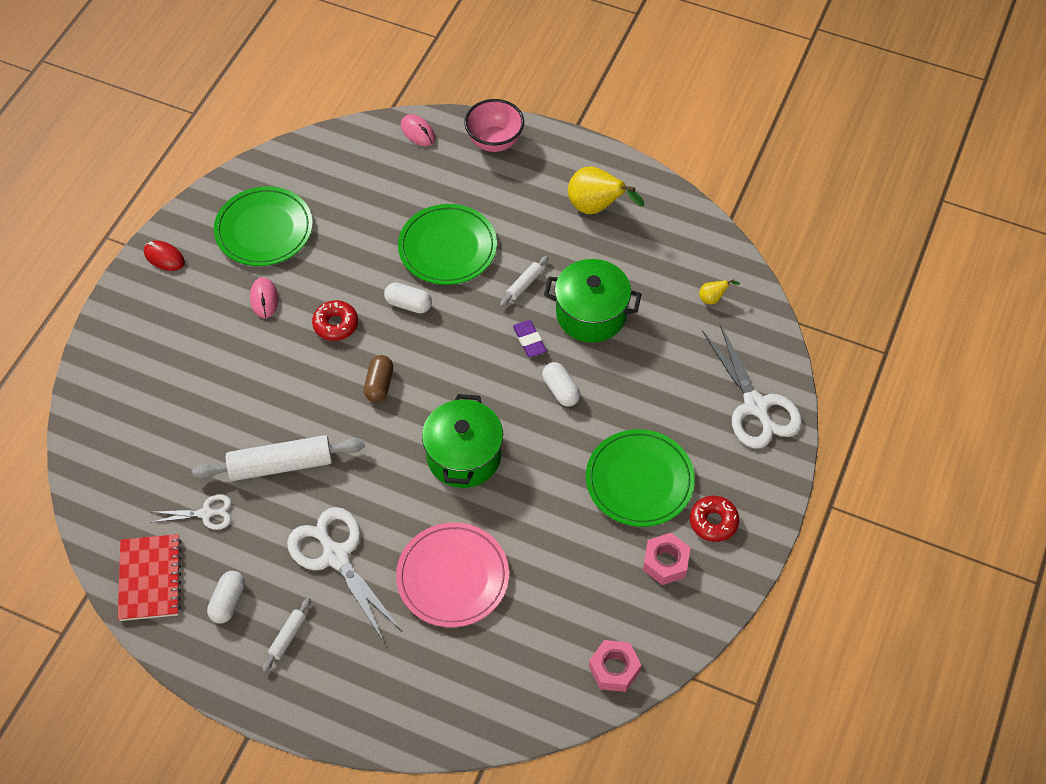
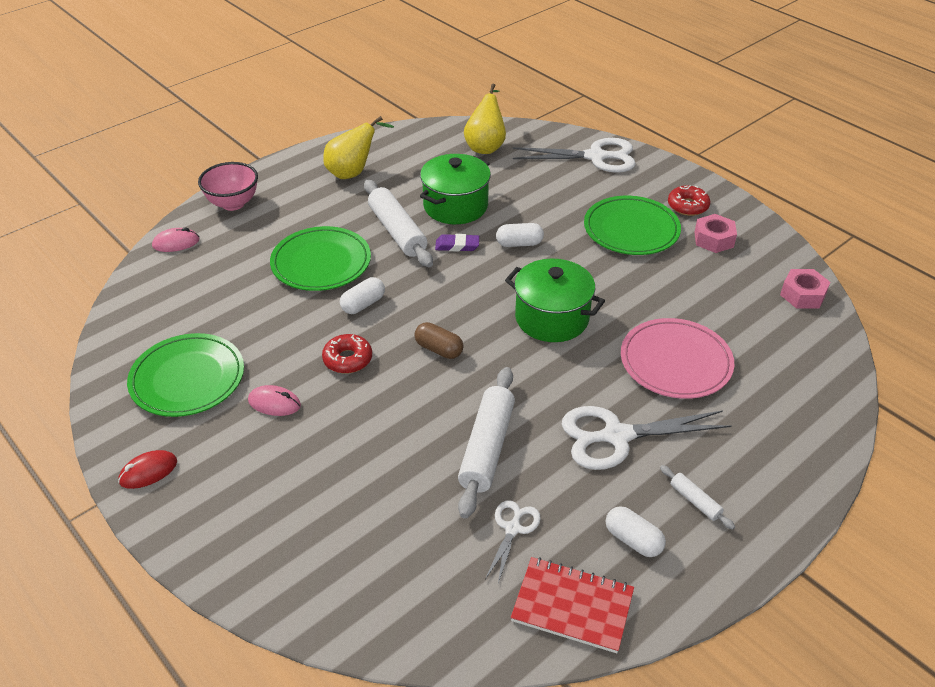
camera: 65 degrees left, 15 degrees down
white rolling pin [500,256,548,307] -> white rolling pin [364,180,433,267], size x2.12
yellow pear [699,279,740,304] -> yellow pear [464,84,506,154], size x2.17

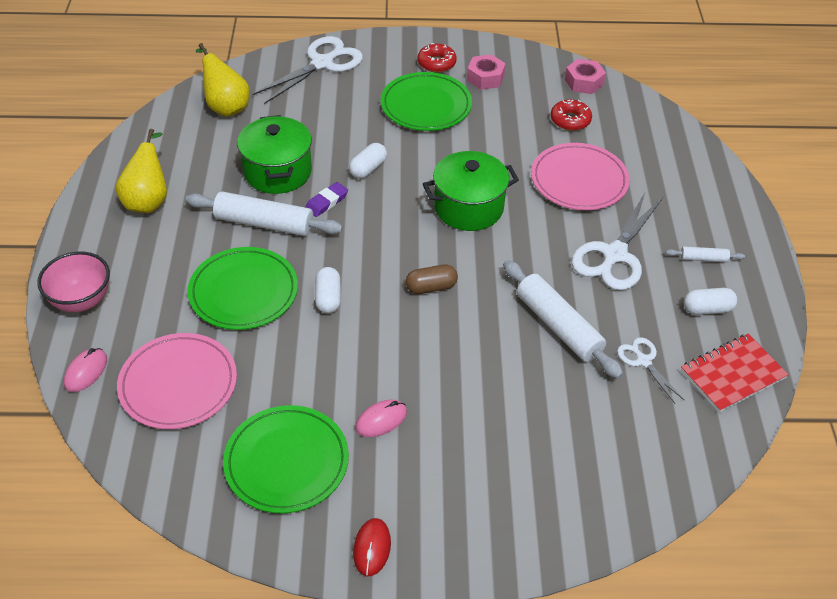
camera: 50 degrees left, 5 degrees up
red donut [322,334,372,374] -> red donut moved to [550,99,592,131]
none -> pink plate [117,333,237,429]

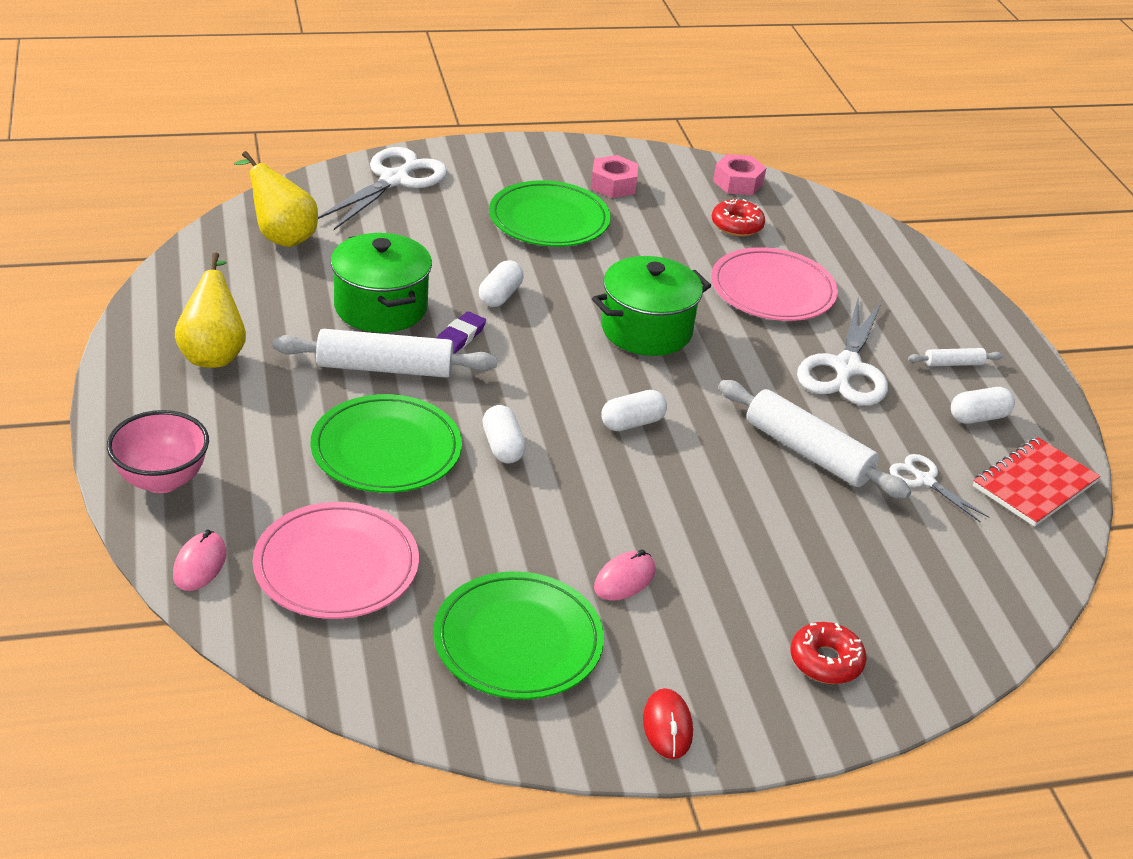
camera: 15 degrees left, 10 degrees down
brown capsule [406,264,458,294] -> white capsule [601,390,667,431]
red donut [417,43,457,73] -> red donut moved to [790,622,866,684]

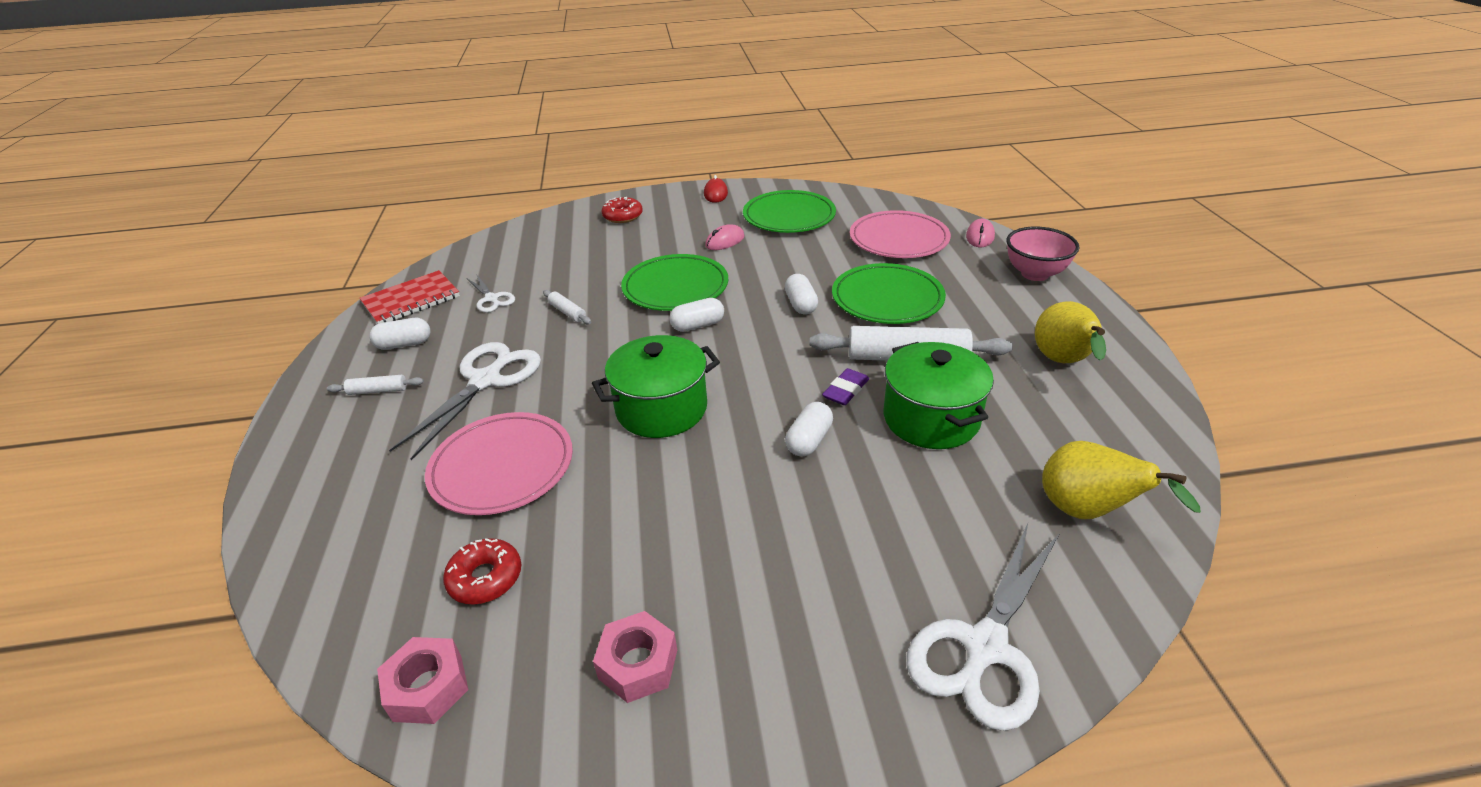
camera: 170 degrees left, 0 degrees up
green plate [489,180,611,247] -> green plate moved to [621,254,728,311]
white rolling pin [719,380,911,499] -> white rolling pin [543,290,591,324], size x0.47

